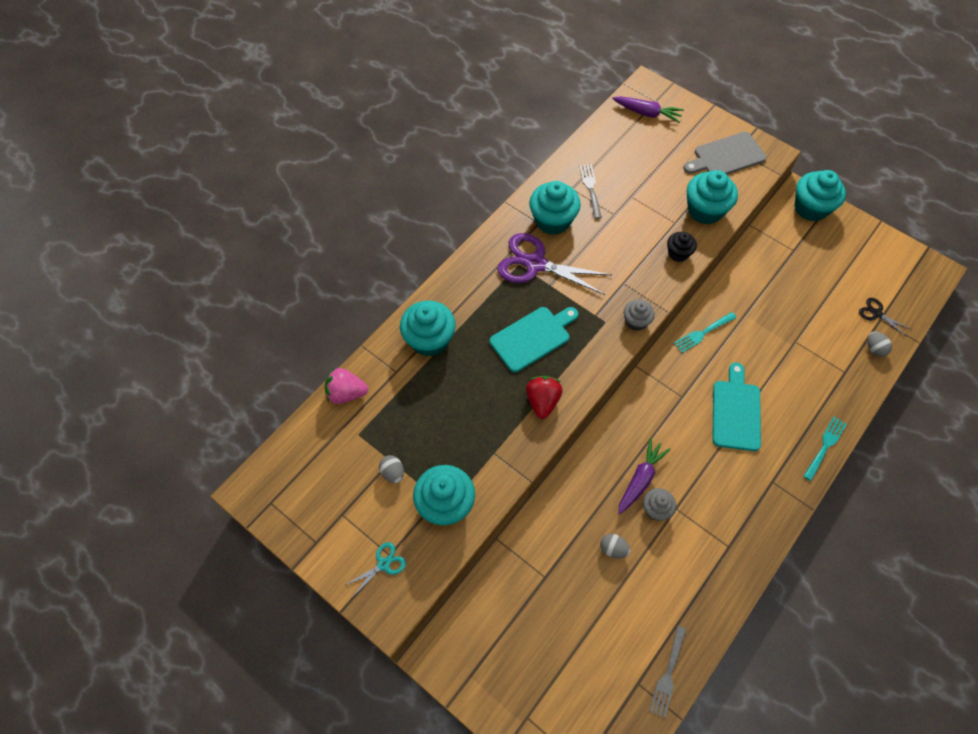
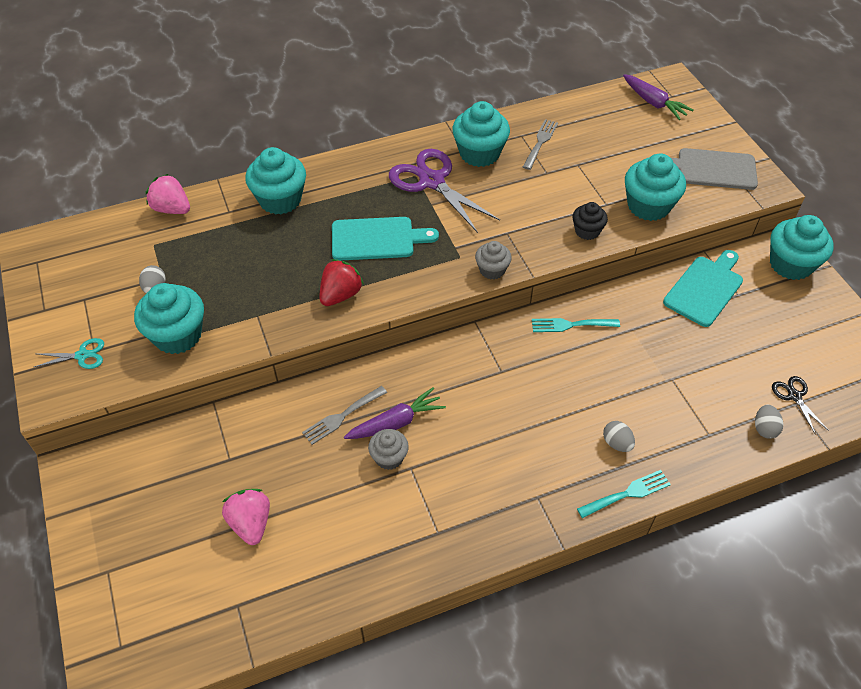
camera: 30 degrees right, 10 degrees down
grey egg [600,534,630,558] -> grey egg moved to [603,421,635,452]
grey fork [649,626,687,718] -> grey fork moved to [302,386,387,445]
turquoise cutting board [712,362,761,451] -> turquoise cutting board moved to [663,250,743,327]
none -> pink strawberry [222,489,270,545]

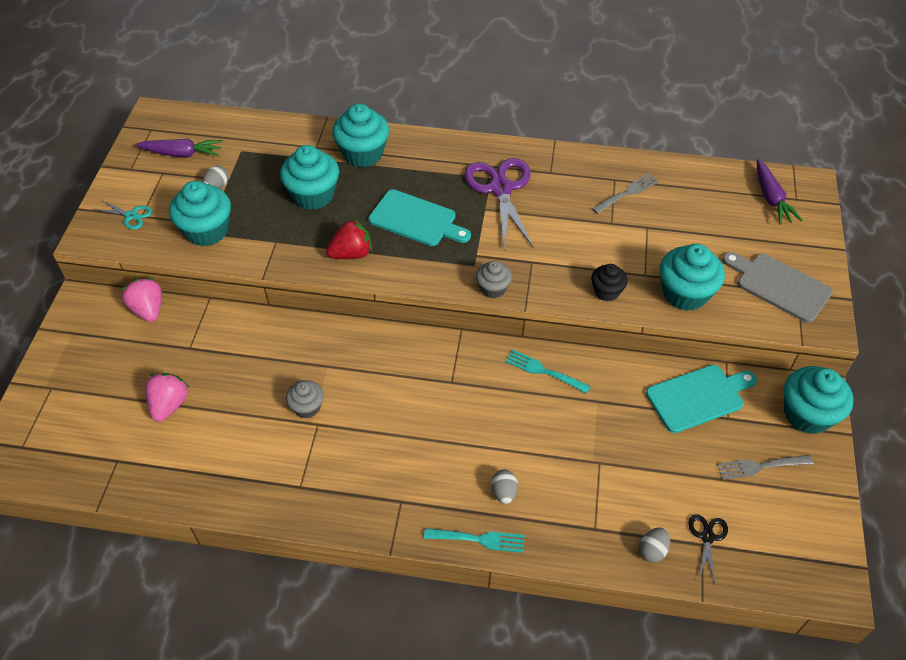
camera: 30 degrees right, 0 degrees up
pink strawberry [146,174,190,214] -> pink strawberry moved to [121,277,162,322]
grey fork [302,386,387,445] -> grey fork moved to [717,455,813,480]
purple carrot [344,387,446,439] -> purple carrot moved to [135,139,223,157]
turquoise cupcake [452,101,510,167] -> turquoise cupcake moved to [280,145,339,210]

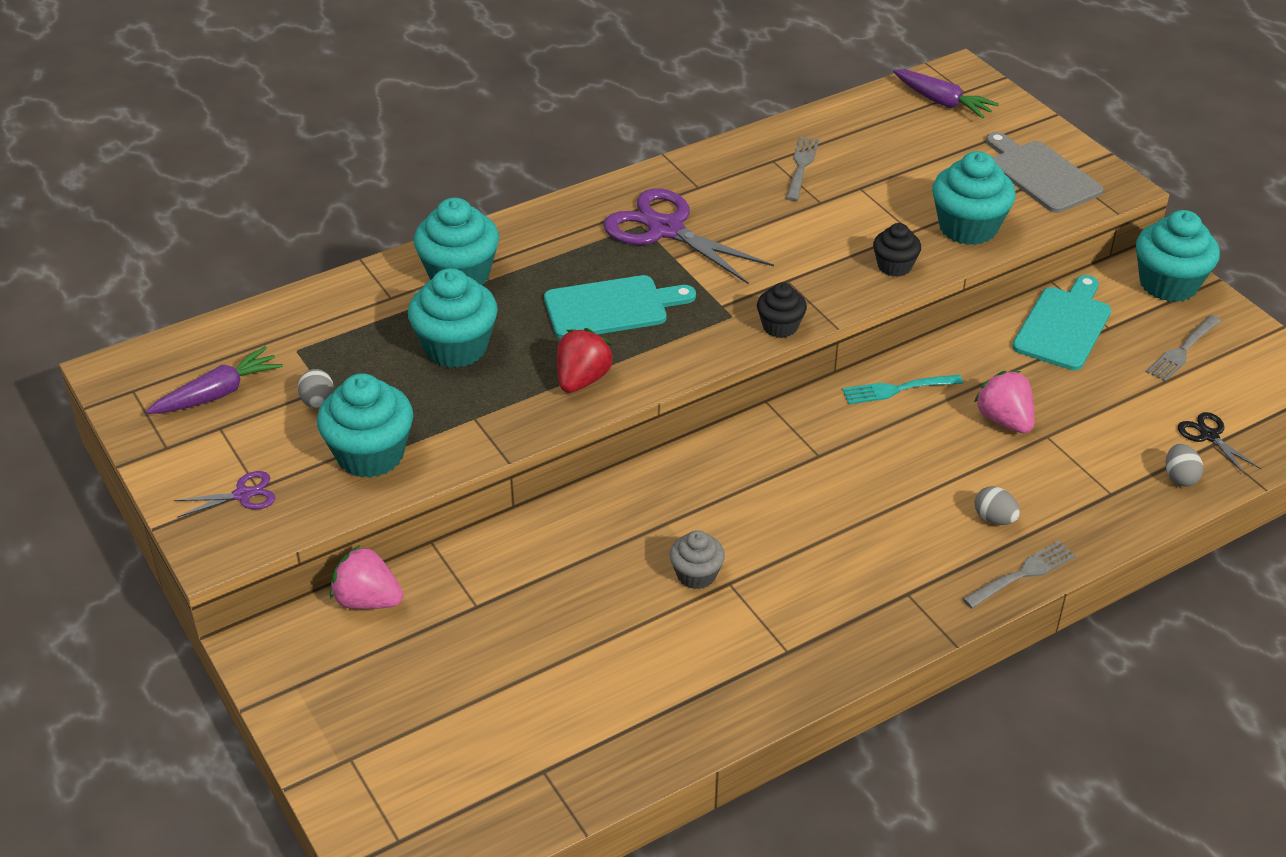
camera: 40 degrees left, 10 degrees down
turquoise scissors [93,200,152,229] -> purple scissors [174,471,275,517]
pink strawberry [145,373,190,422] -> pink strawberry moved to [974,371,1035,433]
turquoise fork [424,528,525,553] -> grey fork [962,541,1076,608]
grey cupcake [476,261,512,298] -> black cupcake [757,282,807,338]
grey cutting board [722,252,833,323] -> grey cutting board turned 60 degrees clockwise [986,132,1103,213]

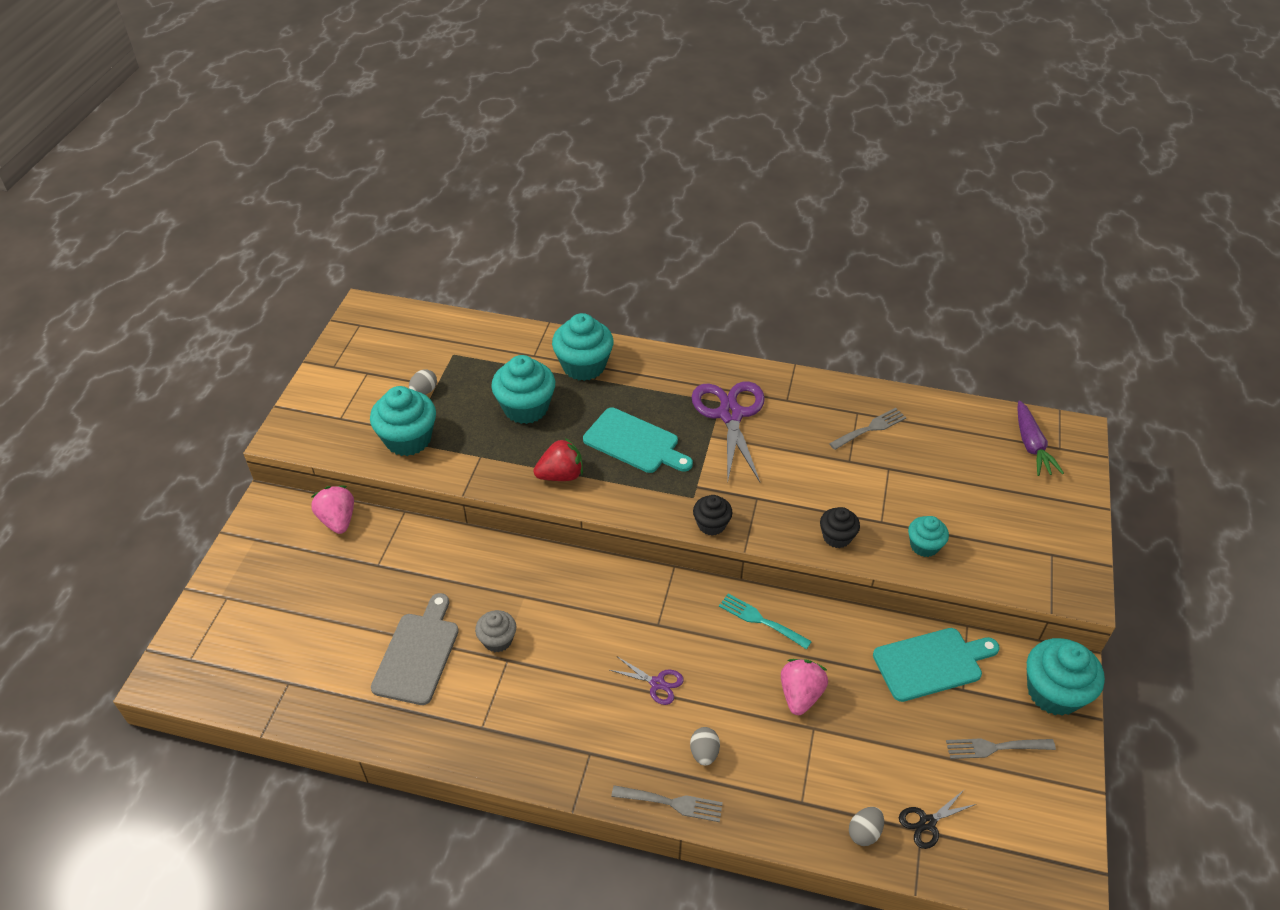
camera: 45 degrees right, 5 degrees up
purple carrot [146,346,283,414] -> none
purple scissors [174,471,275,517] -> purple scissors moved to [610,657,684,705]
turquoise cupcake [932,151,1016,245] -> turquoise cupcake [908,516,949,557], size x0.57
grey cutting board [986,132,1103,213] -> grey cutting board moved to [371,593,459,705]
black scissors [1178,412,1261,476] -> black scissors turned 135 degrees counterclockwise [899,789,976,849]

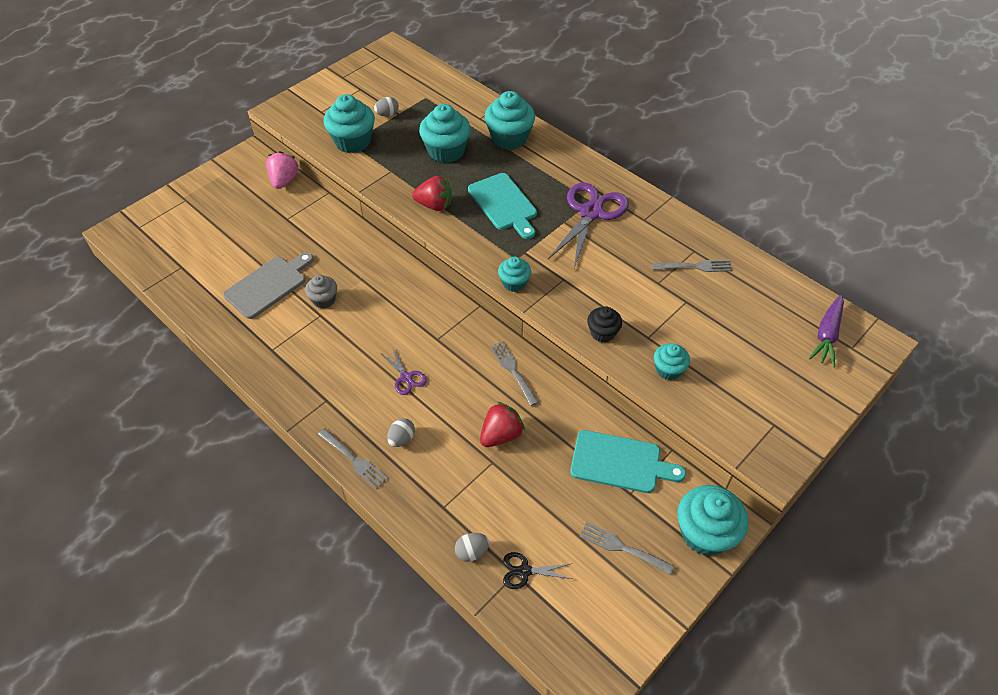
camera: 30 degrees right, 5 degrees up
black cupcake [693,495,733,536] -> turquoise cupcake [498,257,531,292]
turquoise fork [719,594,812,649] -> grey fork [490,341,539,406]
pink strawberry [781,659,828,715] -> red strawberry [480,402,525,447]

